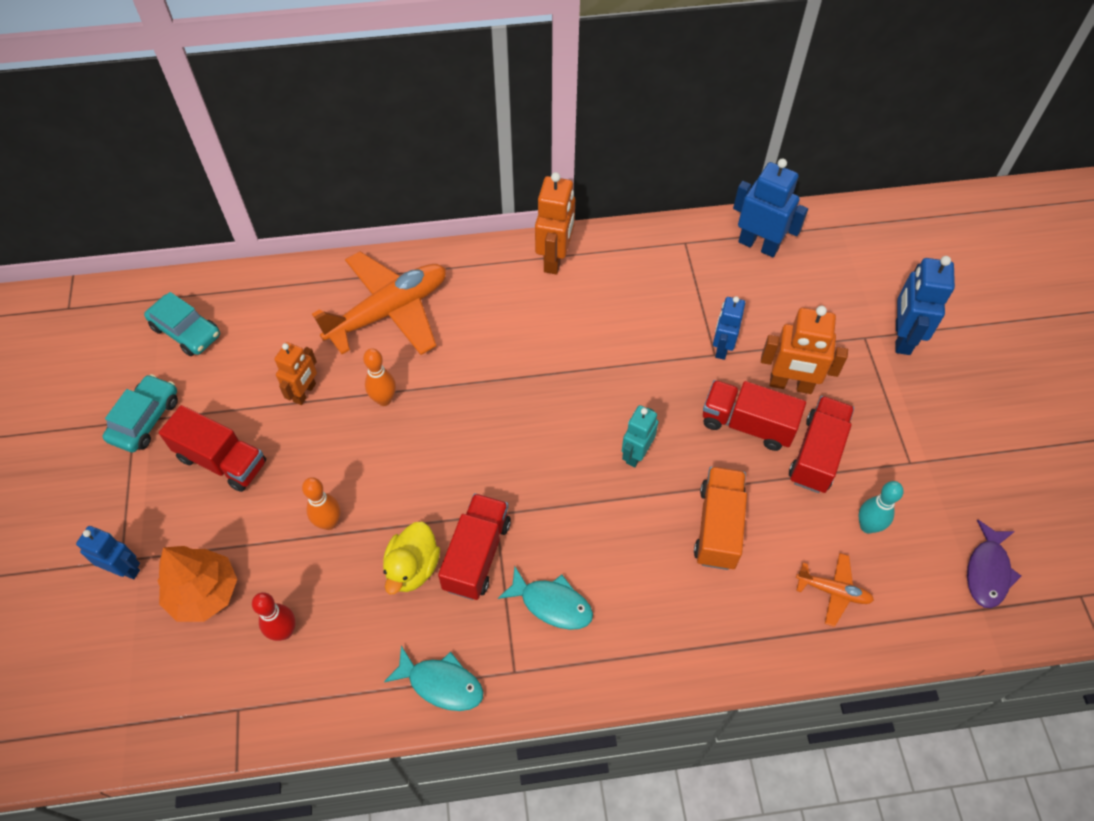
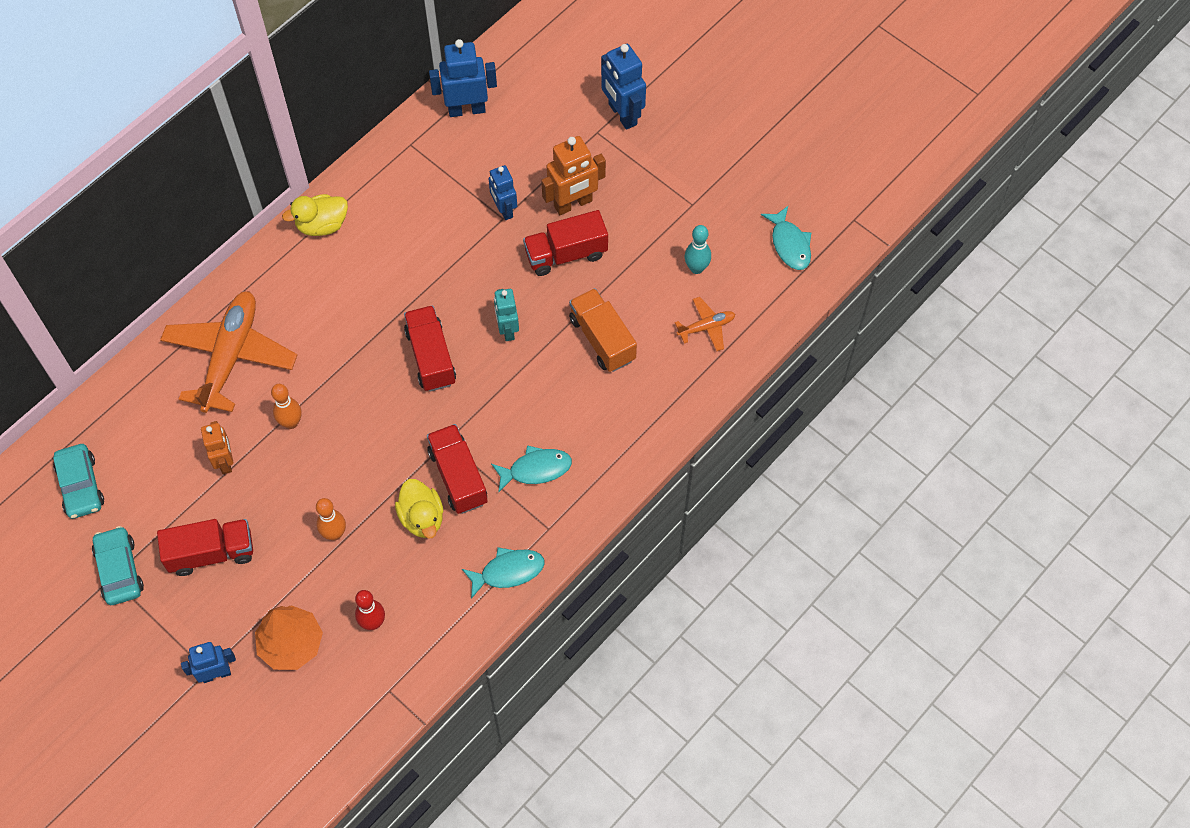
camera: 40 degrees left, 5 degrees up
turquoise car [144,292,220,356] -> turquoise car turned 75 degrees clockwise [53,444,104,519]
orange robot [535,172,575,275] -> yellow duck [282,194,348,236]
red truck [789,396,854,493] -> red truck moved to [404,305,456,392]
purple fish [967,520,1021,608] -> turquoise fish [761,206,811,270]

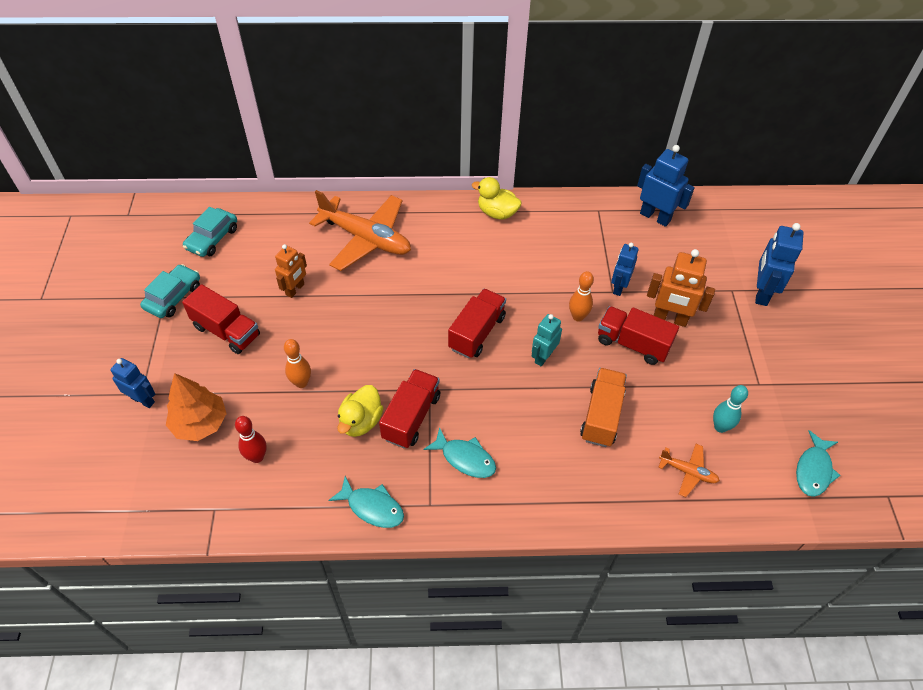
camera: 45 degrees right, 10 degrees down
orange plane [160,291,297,413] -> orange plane turned 60 degrees clockwise [309,190,411,271]
orange bowling pin [271,384,301,429] -> orange bowling pin moved to [569,271,594,322]

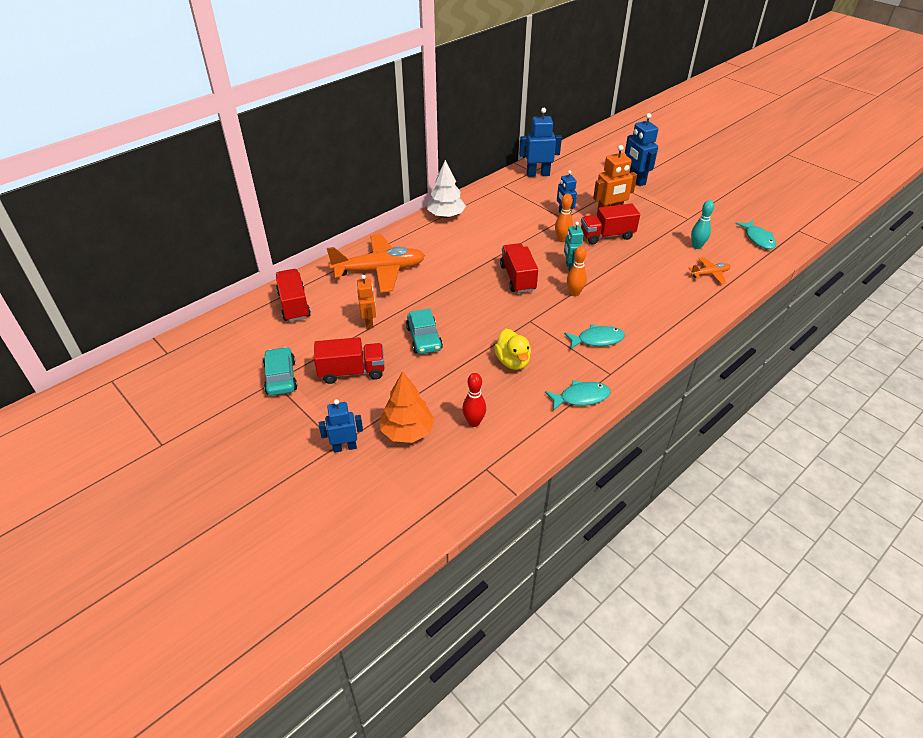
camera: 40 degrees left, 10 degrees down
turquoise car [183,207,237,257] -> turquoise car moved to [406,309,443,354]
orange bowling pin [284,339,311,388] -> orange bowling pin moved to [567,246,587,296]
red truck [379,369,440,448] -> red truck moved to [276,269,311,322]
yellow duck [472,177,522,220] -> white tree [427,160,466,218]
orange truck [580,368,627,447] -> none

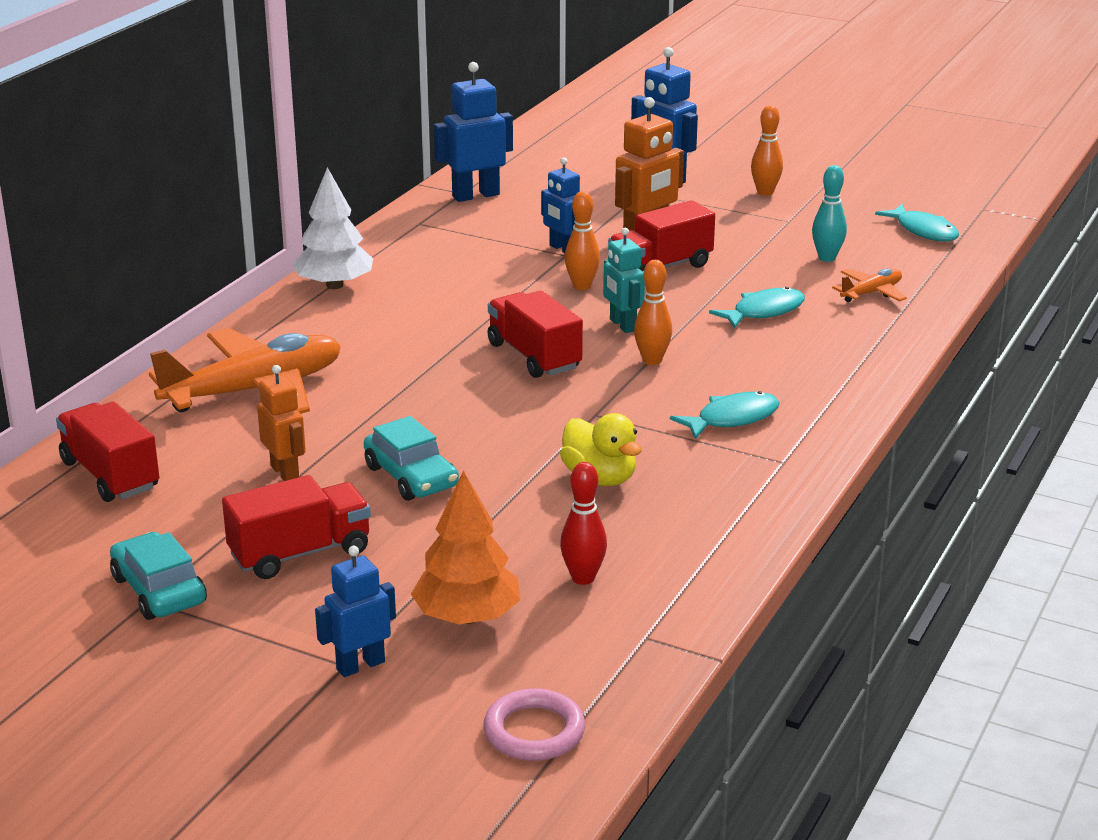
camera: 20 degrees left, 15 degrees down
turquoise fish [545,380,611,411] -> turquoise fish moved to [709,287,805,329]
none -> pink ring [483,689,585,761]
none -> orange bowling pin [751,105,783,196]

